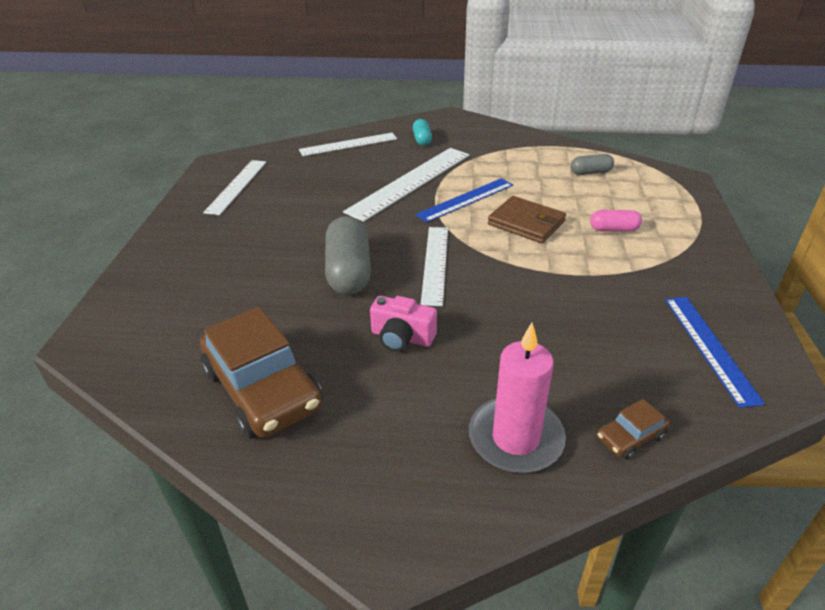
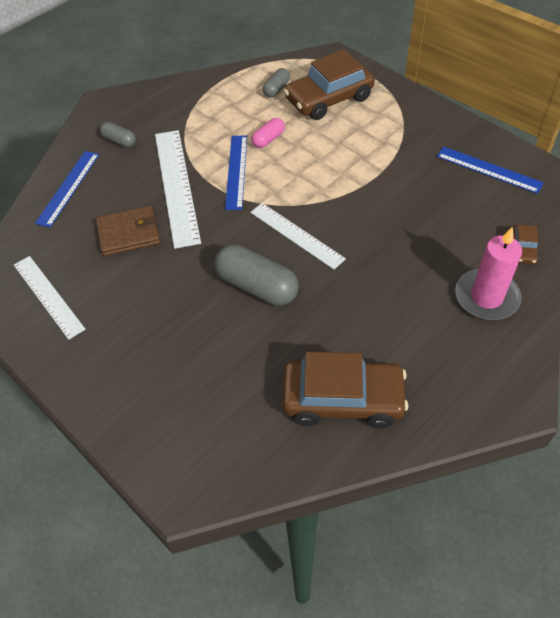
camera: 50 degrees left, 15 degrees up
white ruler [299,133,397,156] -> blue ruler [35,151,99,227]
pink camera [370,296,437,352] -> none
turquoise capsule [413,119,432,146] -> grey capsule [100,122,136,148]
brown wallet [488,196,566,243] -> brown wallet moved to [96,206,160,256]
pink capsule [590,210,642,232] -> pink capsule moved to [252,118,285,148]
none -> brown car [284,49,375,120]

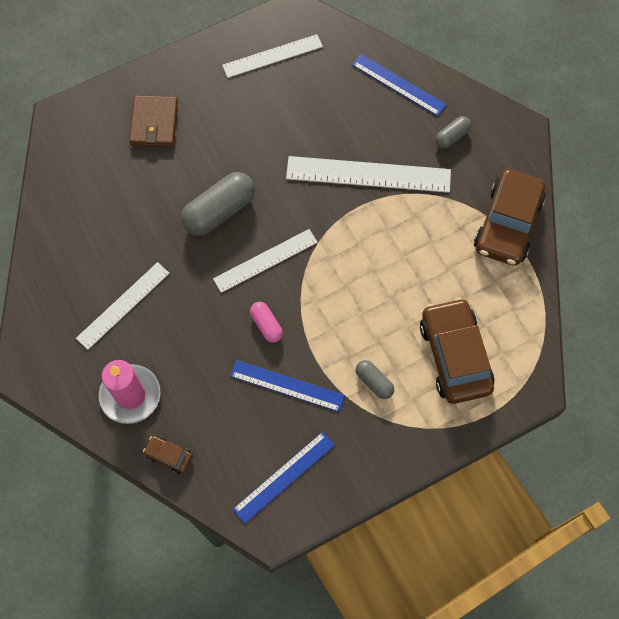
camera: 105 degrees right, 15 degrees up
brown wallet [96,206,160,256] -> brown wallet moved to [129,95,178,147]
blue ruler [225,136,247,210] -> blue ruler moved to [230,360,345,412]
pink capsule [252,118,285,148] -> pink capsule moved to [250,302,283,343]
grey capsule [263,68,290,98] -> grey capsule moved to [356,360,394,399]
brown car [282,352,408,428] -> brown car moved to [474,169,546,266]
none -> white ruler [76,262,169,350]

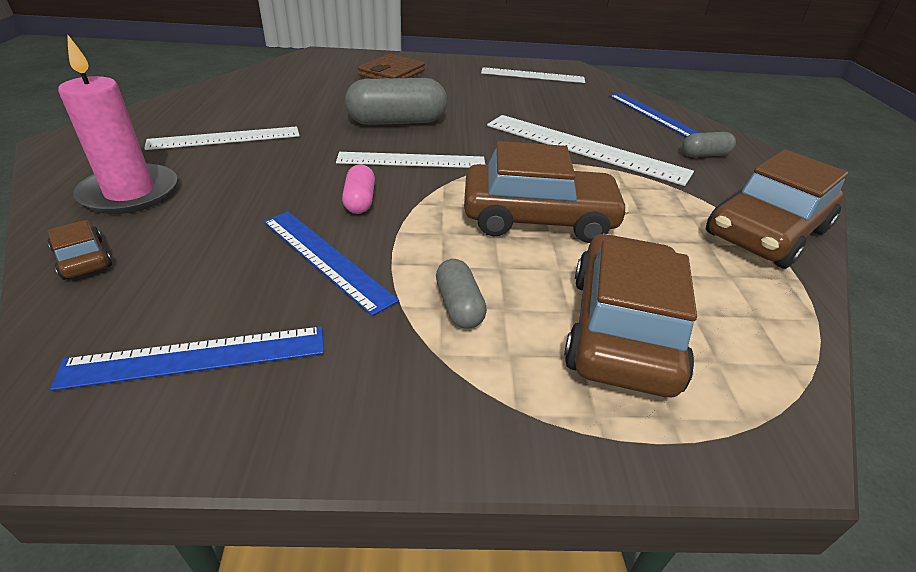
camera: 25 degrees right, 30 degrees down
none -> brown car [464,141,629,243]

